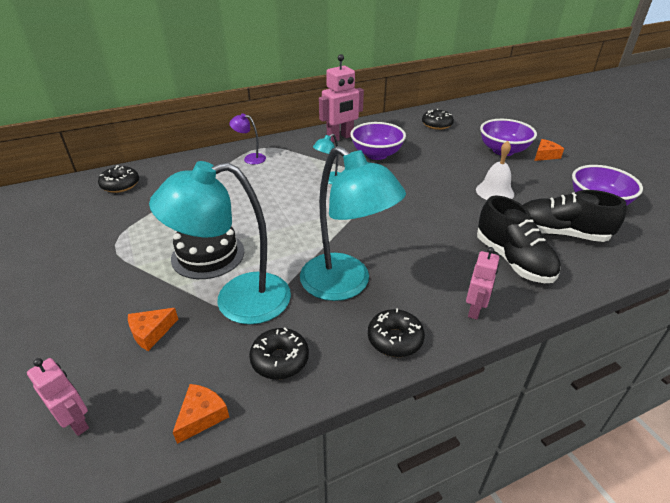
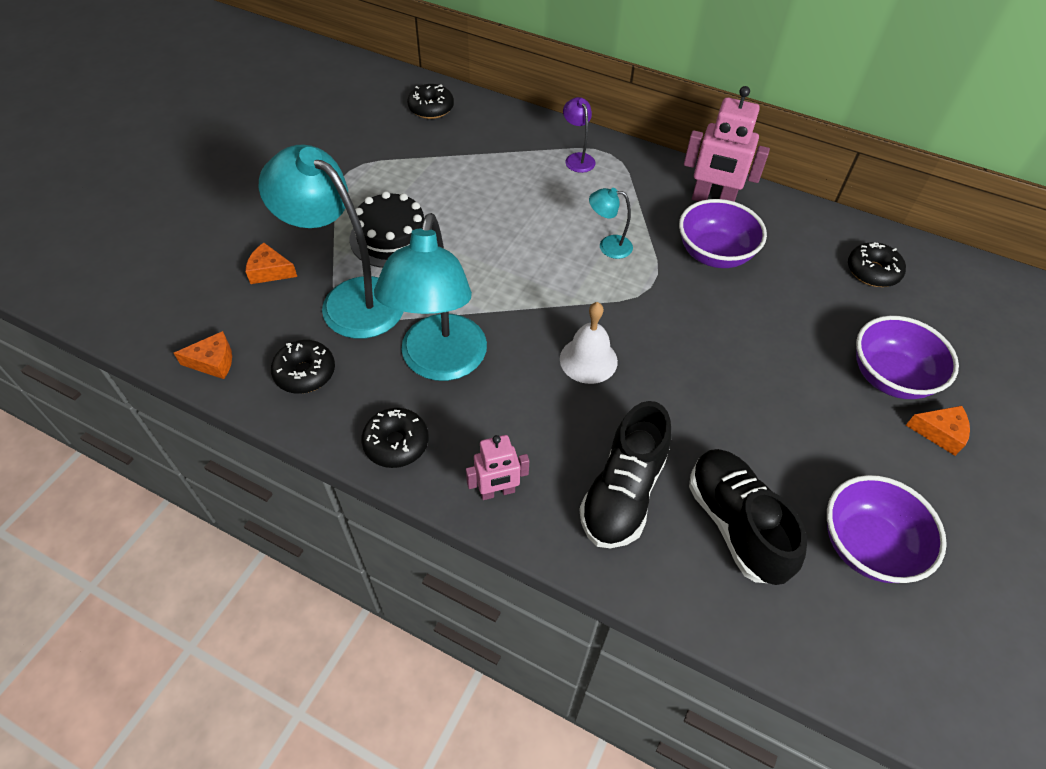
camera: 50 degrees right, 15 degrees up
pink robot [27,358,89,436] -> none
white bell [476,141,514,200] -> white bell moved to [560,302,618,384]

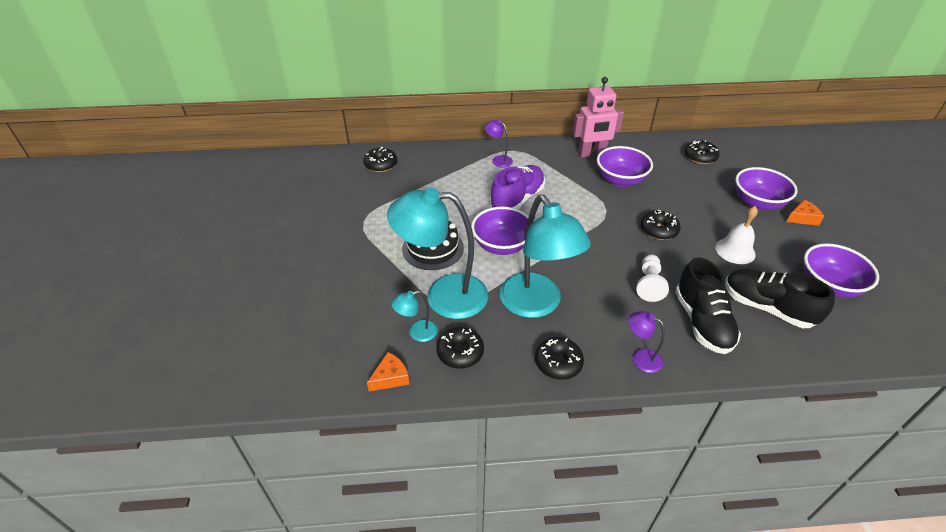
camera: 30 degrees left, 10 degrees down
orange cheese [245,243,297,284] -> none
pink robot [466,435,529,500] -> purple lamp [628,311,665,373]
white bell [560,302,618,384] -> white bell moved to [715,206,758,264]
turquoise lamp [589,188,633,259] -> turquoise lamp moved to [391,290,438,342]
none -> purple bowl [471,207,529,255]
none -> purple shoe [490,165,545,209]
none -> white pawn [636,254,669,302]
none -> black donut [640,210,681,240]

